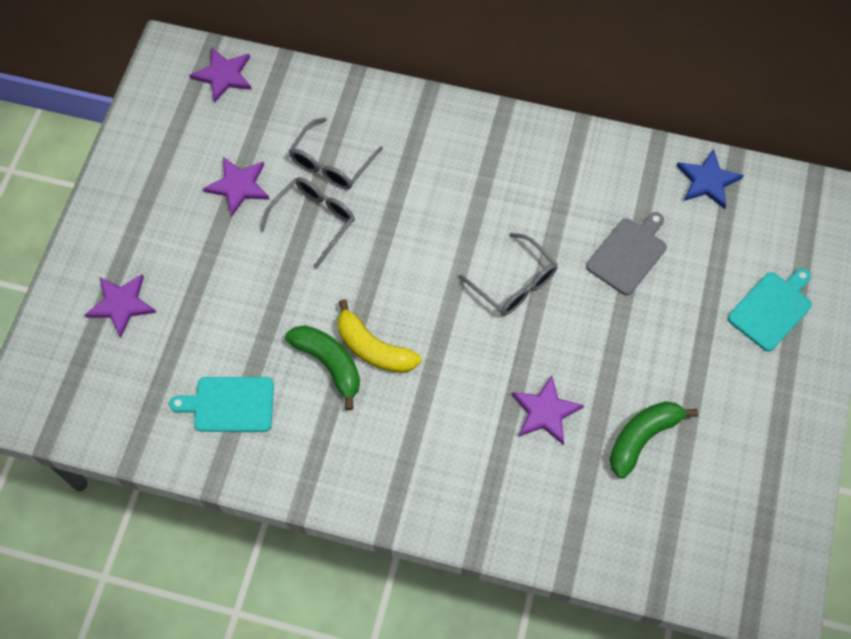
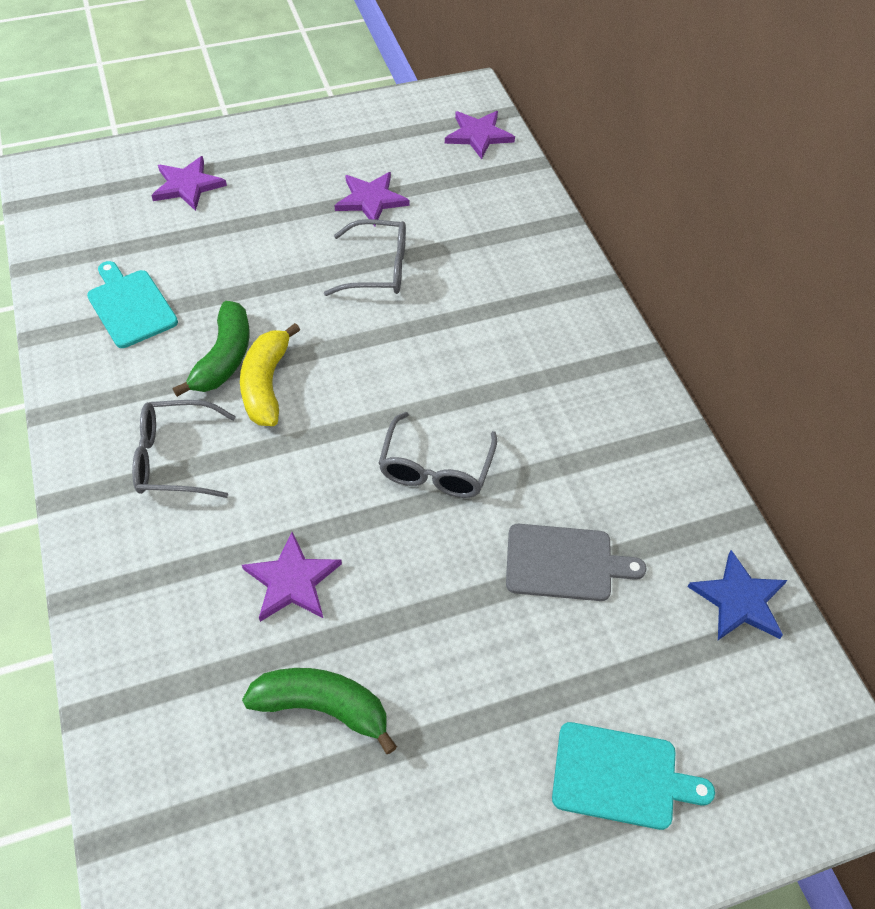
camera: 55 degrees right, 10 degrees down
grey glasses [289,118,383,190] -> grey glasses moved to [132,400,236,498]

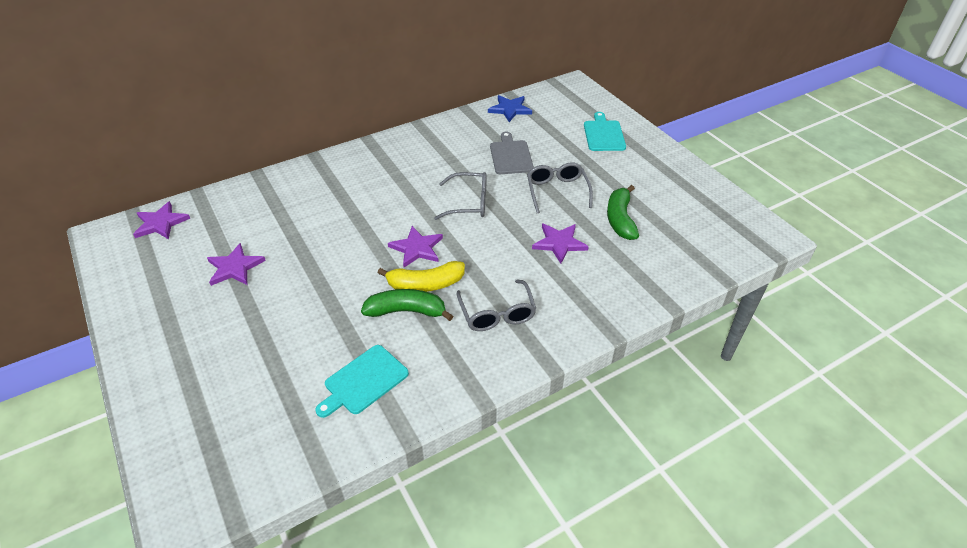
camera: 100 degrees left, 10 degrees down
purple star [151,156,227,211] -> purple star moved to [388,226,443,267]
grey glasses [324,219,406,296] -> grey glasses moved to [527,162,593,213]

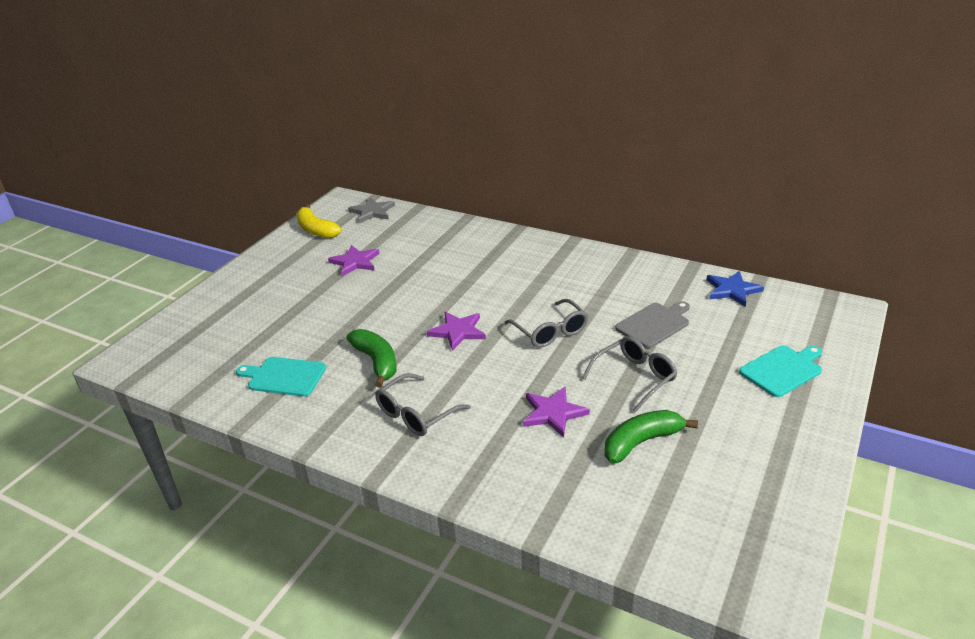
camera: 60 degrees right, 10 degrees down
purple star [133,201,190,239] -> grey star [348,197,395,223]
yellow banana [377,261,465,292] -> yellow banana moved to [296,204,342,238]

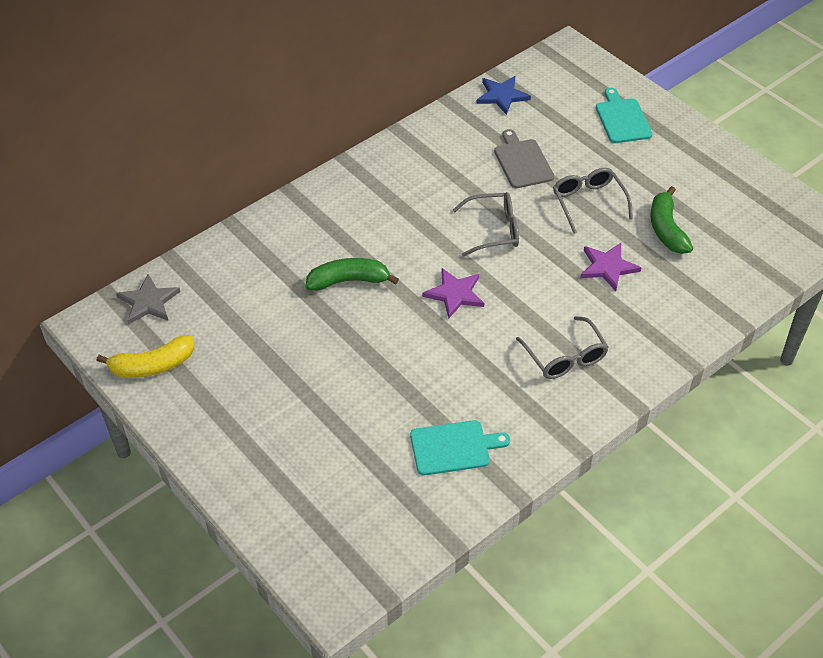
camera: 70 degrees left, 15 degrees up
turquoise cutting board [236,357,326,397] -> turquoise cutting board turned 135 degrees counterclockwise [410,420,510,475]
purple star [328,245,380,276] -> none
green banana [346,329,397,387] -> green banana moved to [306,258,399,291]

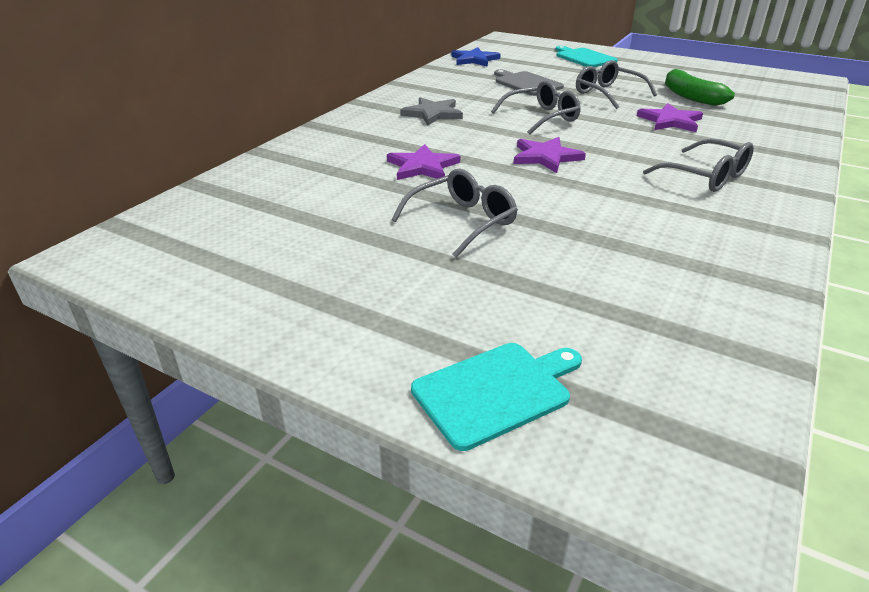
camera: 20 degrees left, 15 degrees down
yellow banana [97,335,194,378] -> none
grey star [116,274,181,324] -> grey star moved to [400,97,463,125]
green banana [306,258,399,291] -> purple star [387,144,460,180]
turquoise cutting board [410,420,510,475] -> turquoise cutting board moved to [411,343,582,451]
none -> grey glasses [391,169,518,258]

